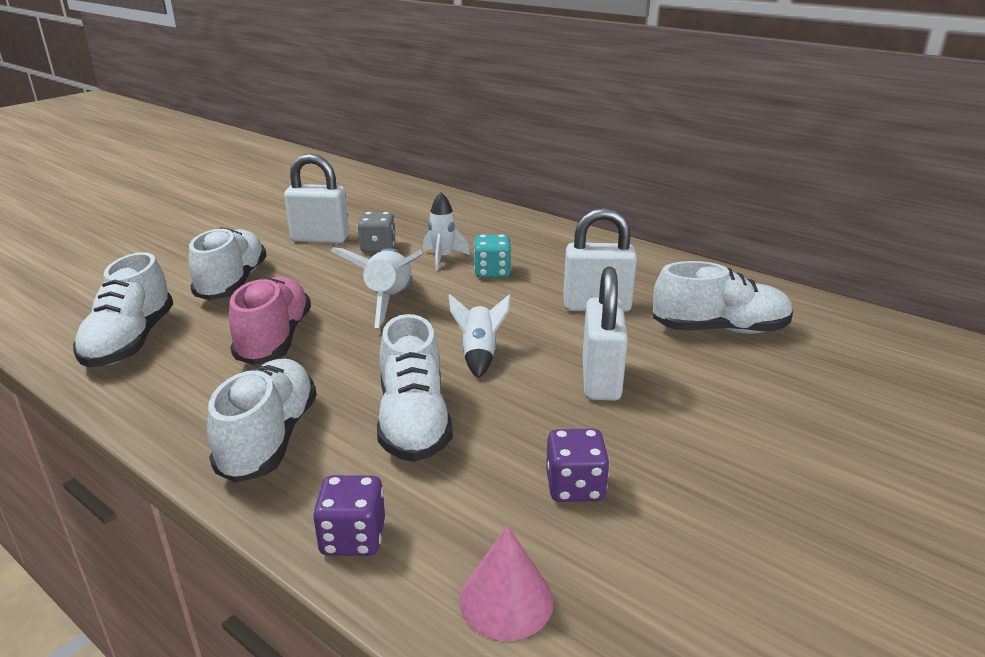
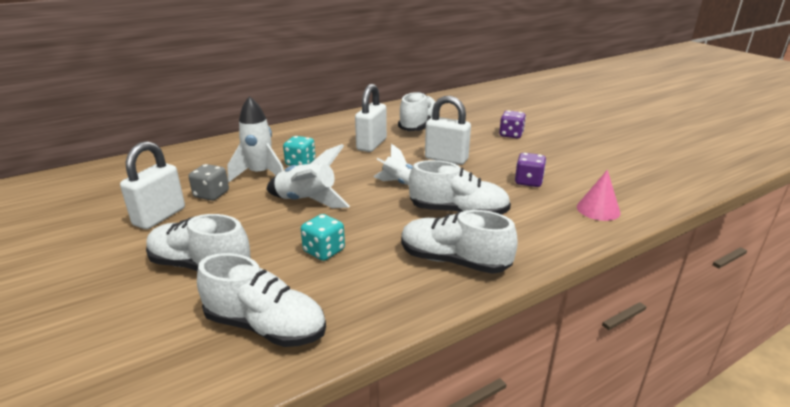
camera: 70 degrees left, 0 degrees up
pink shoe [229,276,311,365] -> turquoise dice [301,214,345,261]
purple dice [313,475,385,556] -> purple dice moved to [499,110,526,138]
white rocket [423,192,470,270] -> white rocket [227,96,284,182], size x1.54

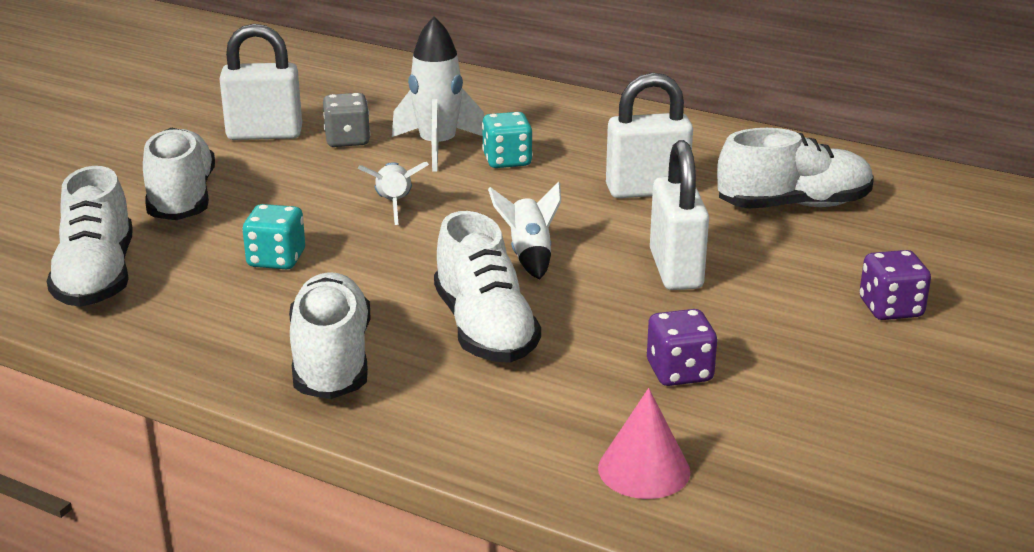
camera: 60 degrees right, 0 degrees up
white rocket [266,144,350,208] -> white rocket [358,162,429,225], size x0.65

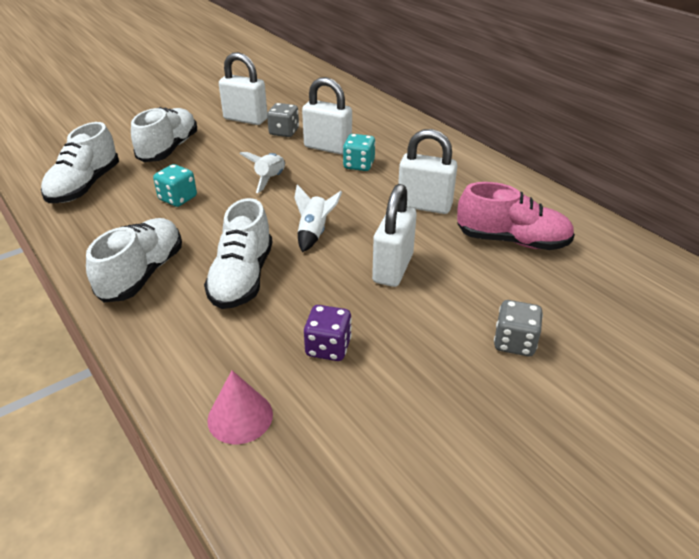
camera: 25 degrees right, 10 degrees up
white rocket [392,16,484,172] -> white padlock [302,77,352,155]
white shoe [717,128,873,209] -> pink shoe [457,182,575,250]
purple dice [860,250,931,320] -> grey dice [494,300,543,356]

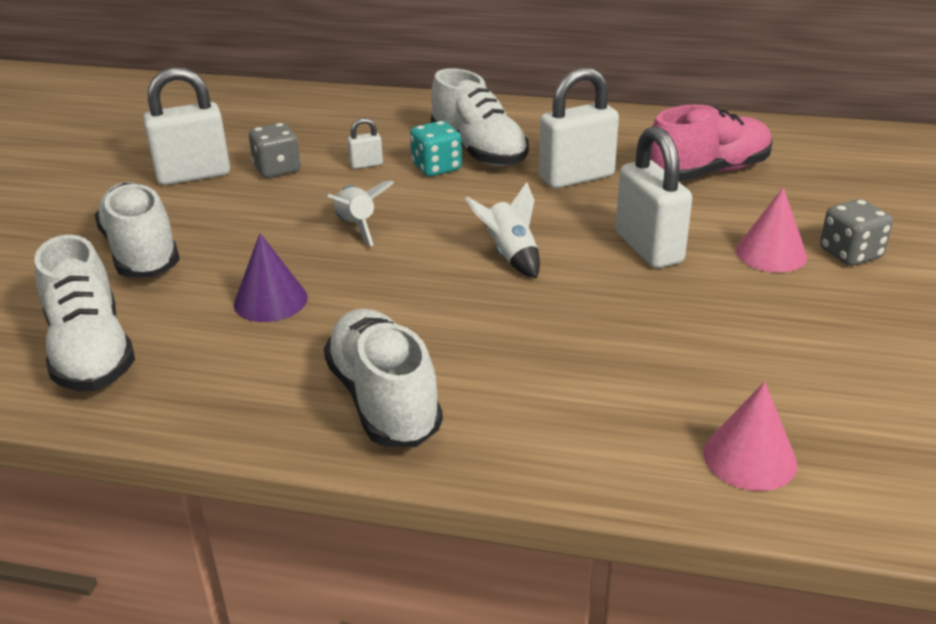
camera: 40 degrees left, 5 degrees down
turquoise dice [153,164,197,207] -> purple cone [234,233,308,322]
white shoe [204,198,273,309] -> white shoe moved to [431,68,529,166]
white padlock [302,77,352,155] -> white padlock [347,118,383,169], size x0.45
purple dice [304,305,352,361] -> none
none -> pink cone [736,187,807,273]

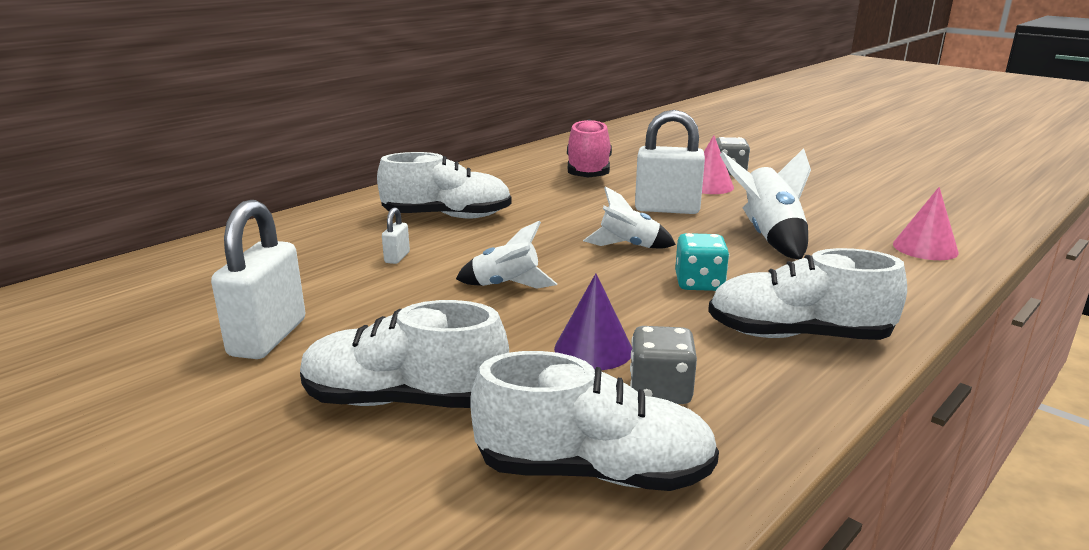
camera: 60 degrees left, 10 degrees down
grey dice [249,123,301,178] -> grey dice moved to [630,326,697,404]
turquoise dice [410,121,462,176] -> turquoise dice moved to [675,233,729,291]
white padlock [539,67,619,188] -> none
none -> white rocket [720,148,811,259]

